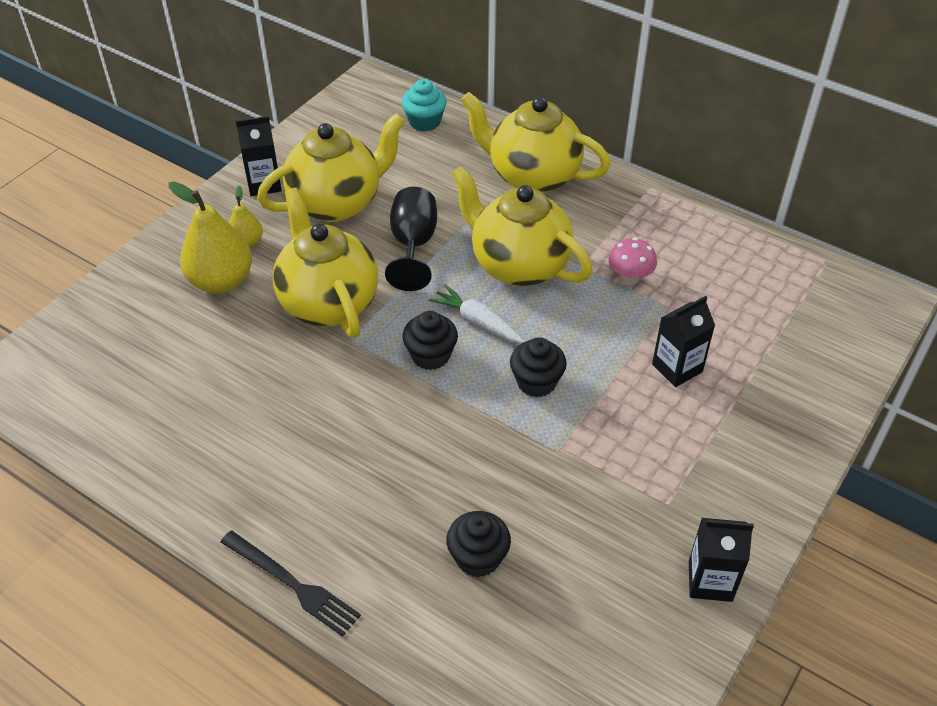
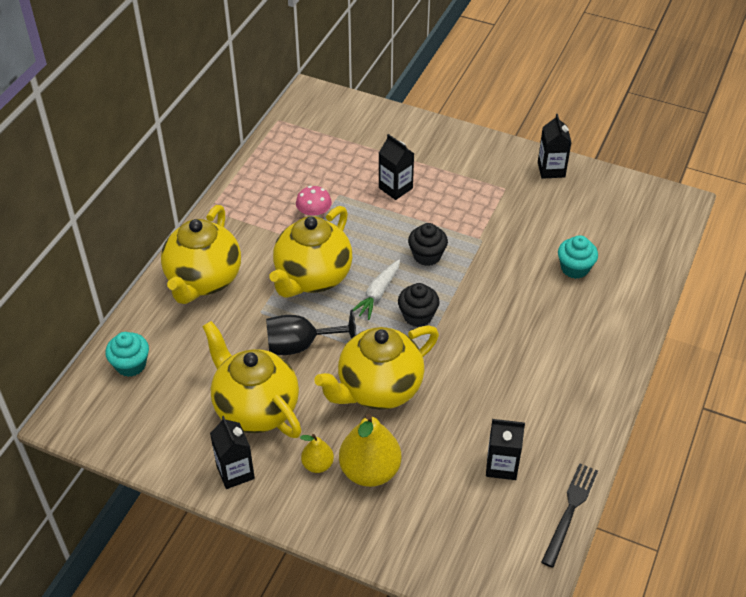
camera: 100 degrees left, 0 degrees up
black fork [221,531,361,637] -> black fork moved to [541,463,598,568]
black cupcake [446,511,511,577] -> turquoise cupcake [558,235,598,279]
none -> black carton [486,419,525,480]

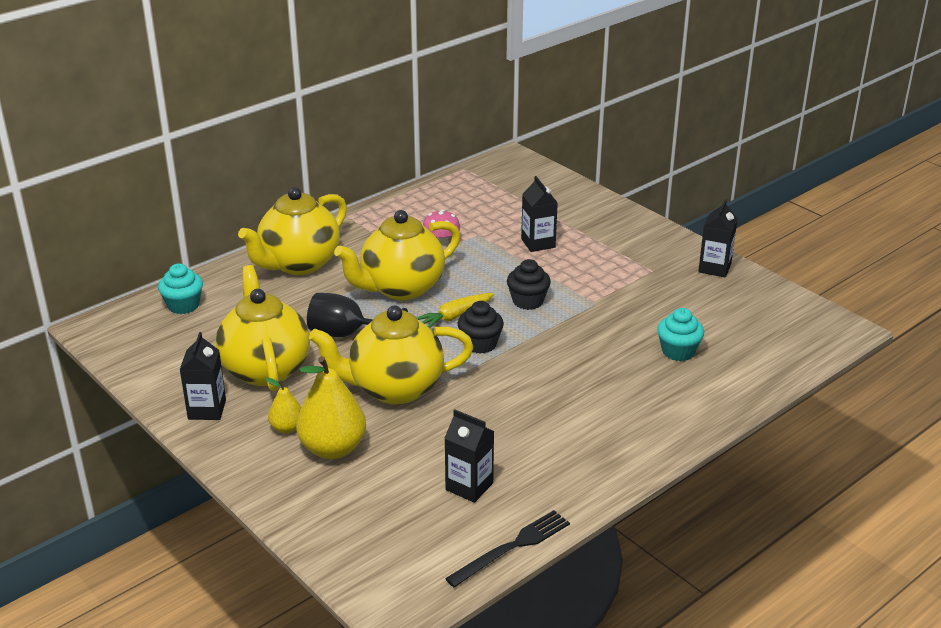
camera: 25 degrees right, 15 degrees down
white carrot [353,260,400,320] -> yellow carrot [416,293,494,328]

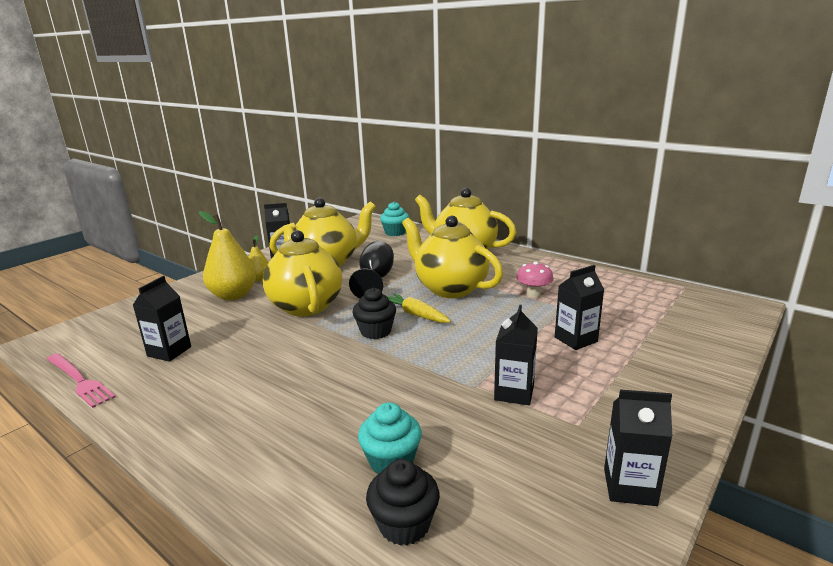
camera: 80 degrees right, 10 degrees down
black fork [445,510,570,587] -> pink fork [47,353,116,408]
black cupcake [507,259,551,310] -> black cupcake moved to [366,459,440,546]
none -> black carton [494,305,538,405]

